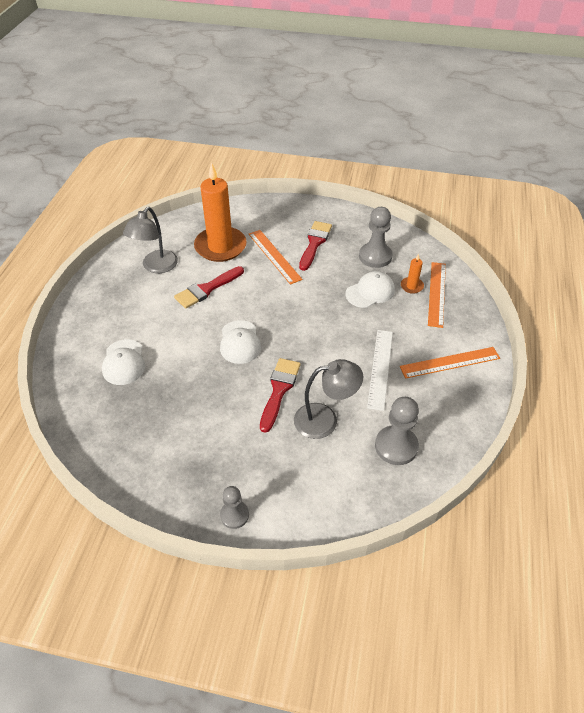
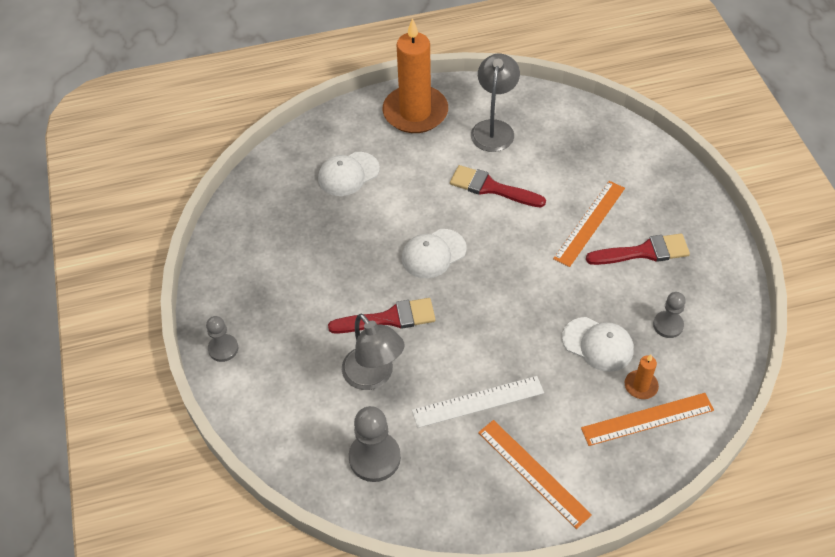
camera: 65 degrees right, 5 degrees up
grey lamp [123,207,178,273] -> grey lamp turned 105 degrees clockwise [471,54,520,152]
orange candle [194,162,247,262] -> orange candle moved to [383,18,448,133]
grey pawn [359,207,393,268] -> grey pawn [653,292,686,338], size x0.62

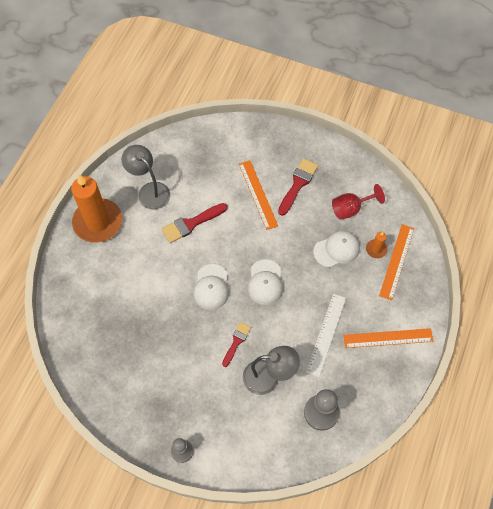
camera: 55 degrees left, 10 degrees up
white cap [318,152,380,196] -> white cap moved to [248,259,283,305]
red brush [328,298,436,334] -> red brush [222,322,251,367], size x0.65
grey pawn [653,292,686,338] -> red goblet [332,184,385,220]

